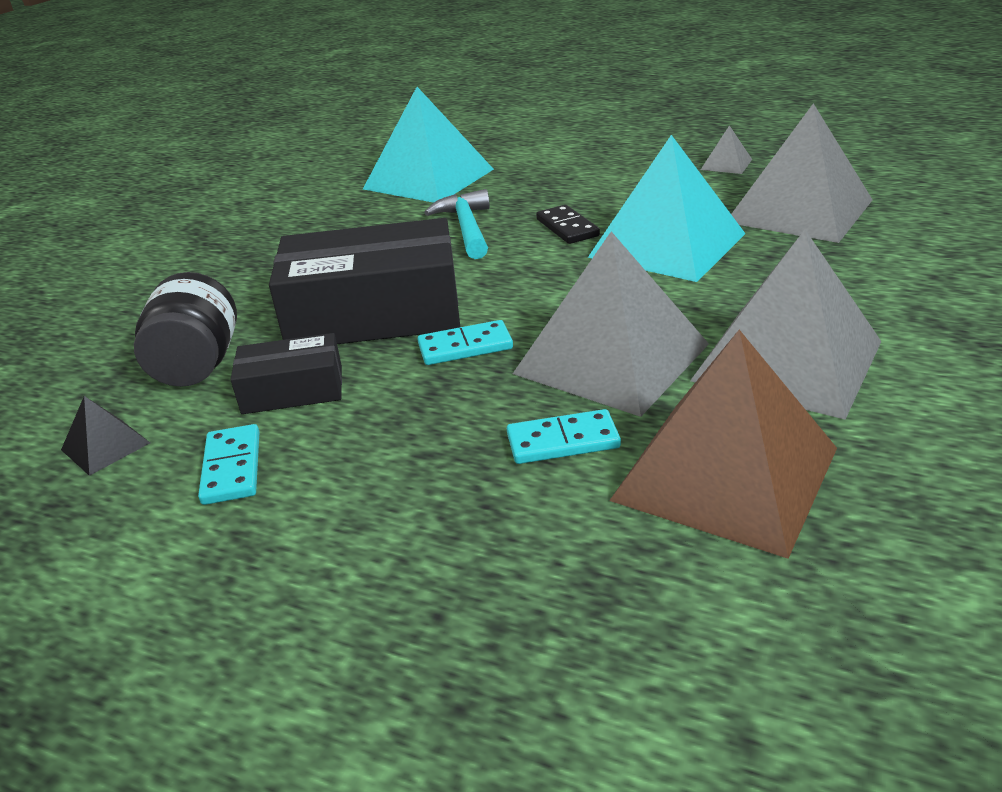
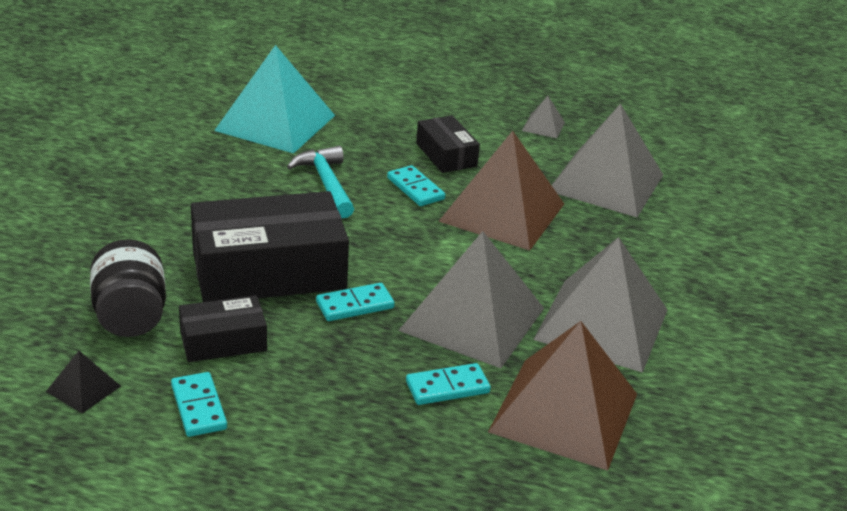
camera: 15 degrees left, 0 degrees up
black domino [536,205,600,244] -> turquoise domino [387,165,446,206]
turquoise pyramid [588,135,746,282] -> brown pyramid [438,131,564,250]
none -> black box [416,115,480,173]

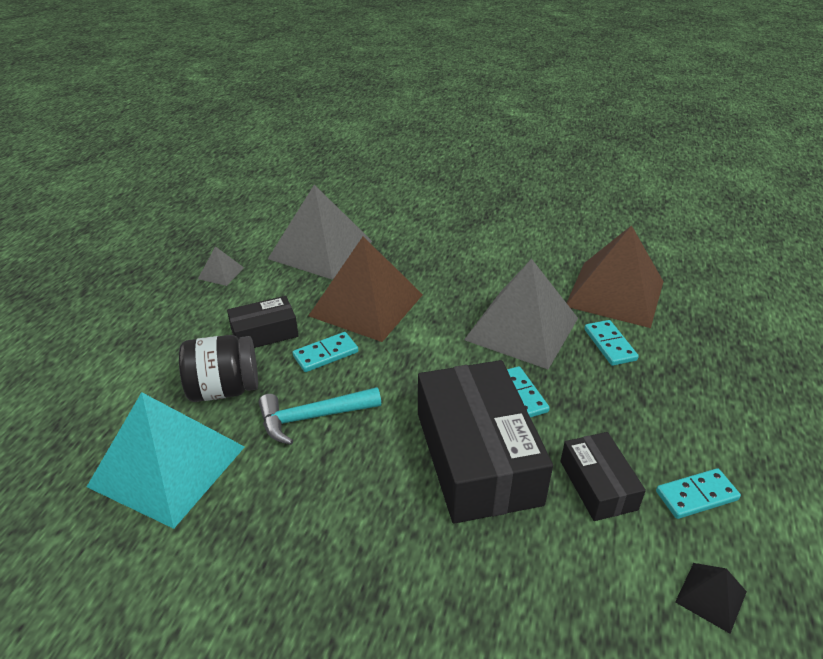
camera: 85 degrees left, 5 degrees up
black jar [90,239,166,337] -> black jar moved to [179,335,258,402]
grey pyramid [533,237,667,373] -> none

